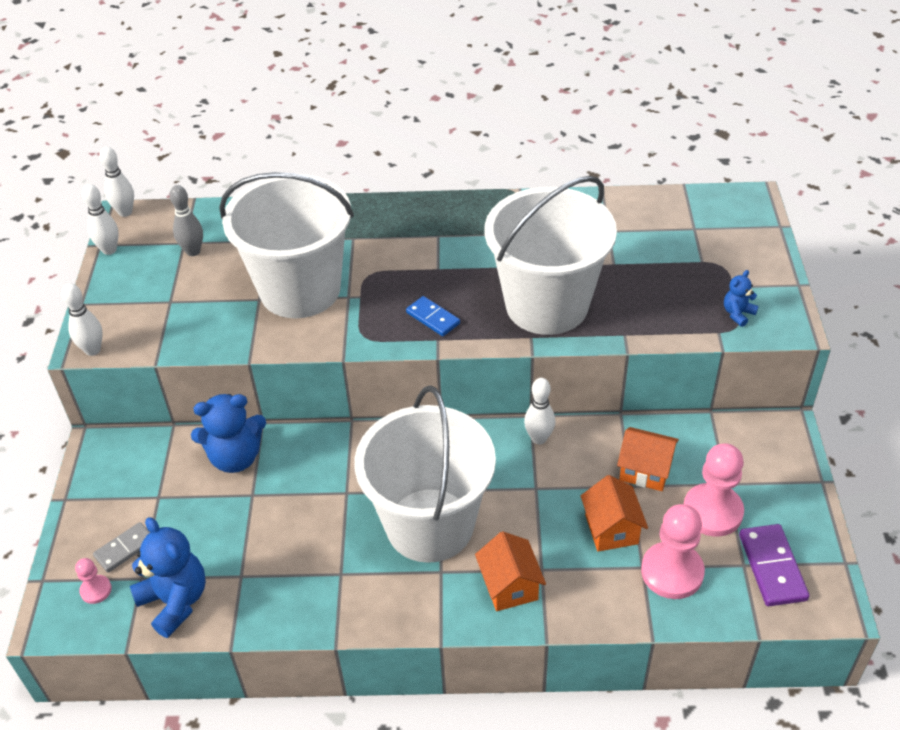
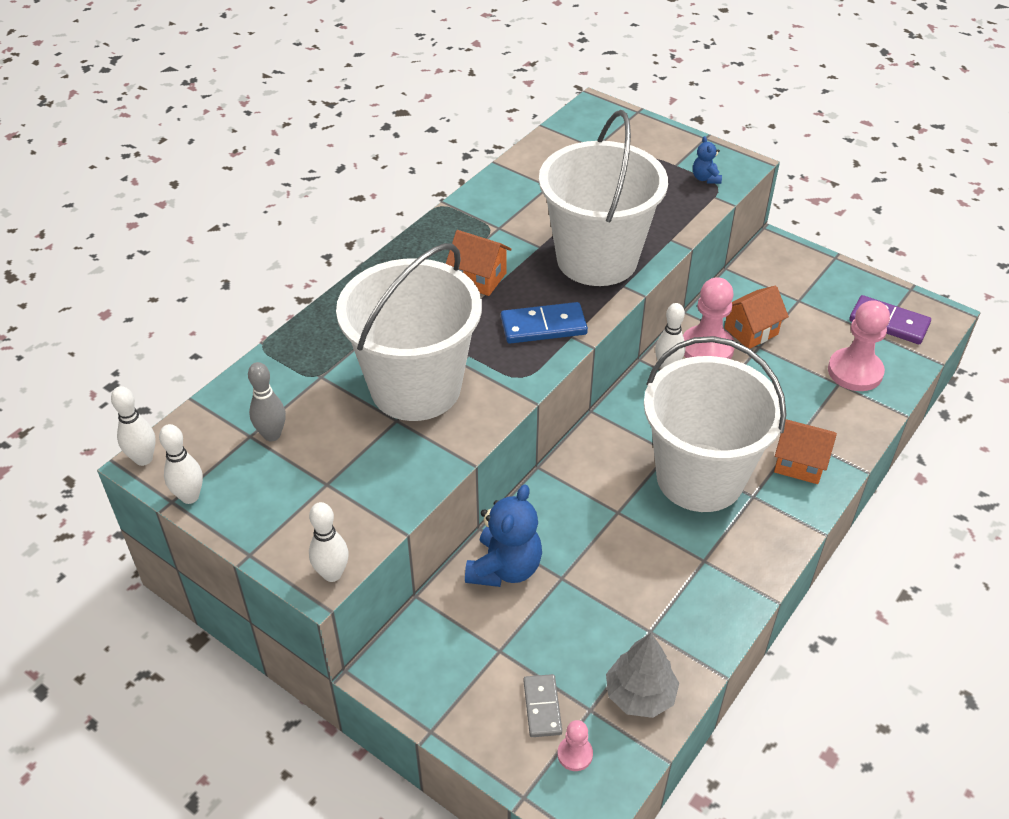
camera: 55 degrees left, 0 degrees up
blue teddy bear [130,517,206,638] -> grey tree [606,633,679,718]
blue domino [406,296,460,336] -> blue domino [501,302,588,344], size x1.51
orange house [581,475,648,552] -> orange house moved to [446,230,512,296]
pink pawn [684,443,744,537] -> pink pawn moved to [683,277,734,359]

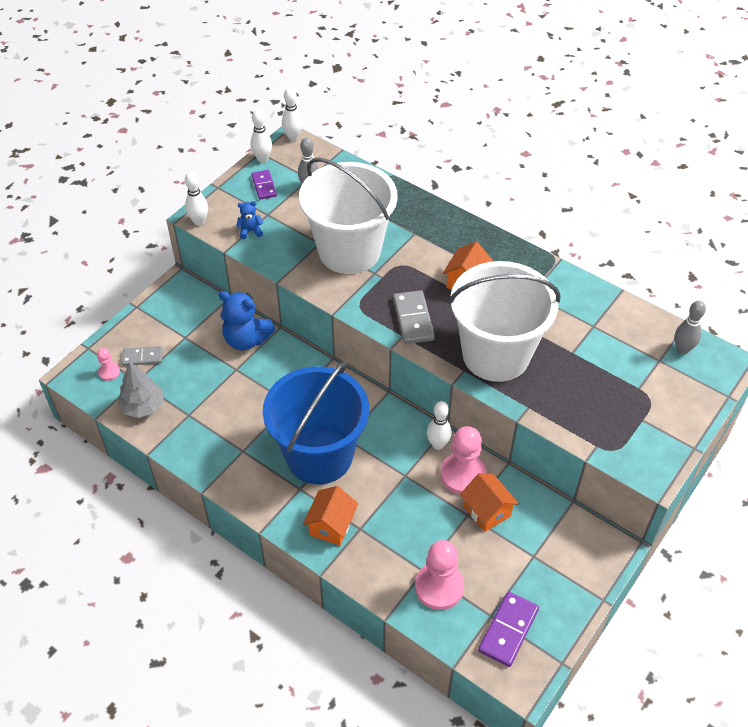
camera: 90 degrees right, 5 degrees up
blue domino [501,302,588,344] -> grey domino [393,290,435,344]
white bucket [644,336,787,512] -> blue bucket [263,362,369,484]
blue teddy bear [693,136,722,184] -> blue teddy bear moved to [236,201,263,239]
none -> purple domino [251,170,277,200]
none -> grey bowling pin [675,301,706,354]

